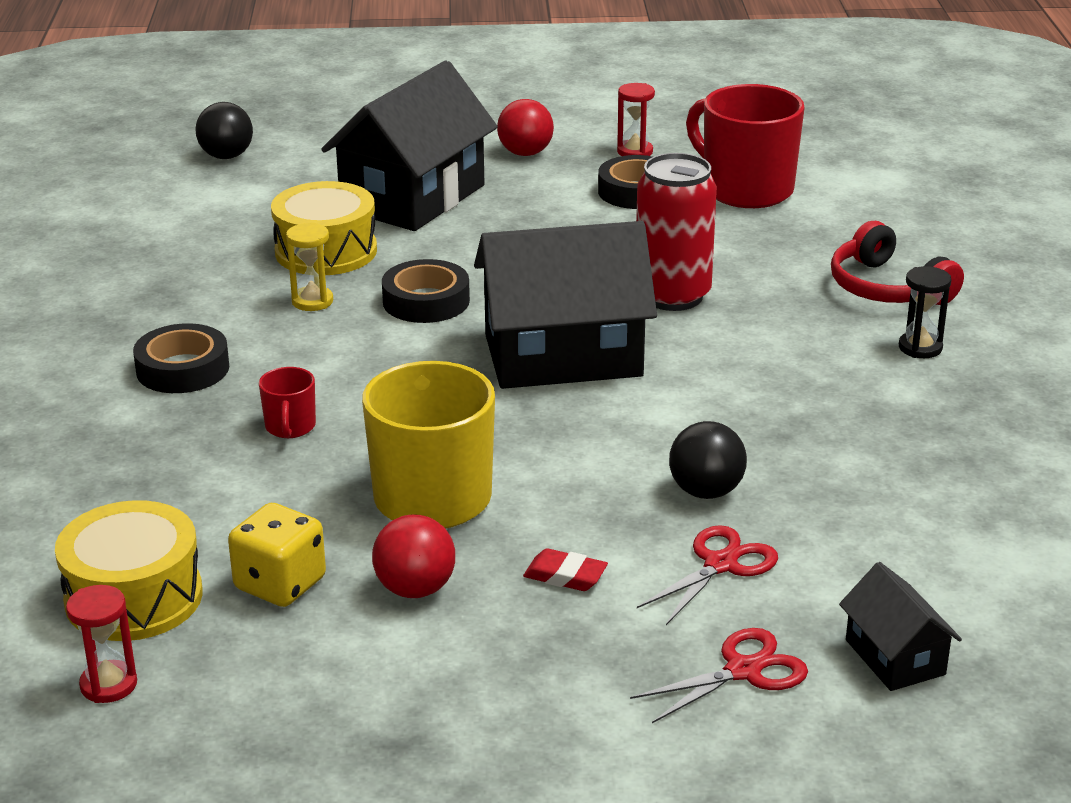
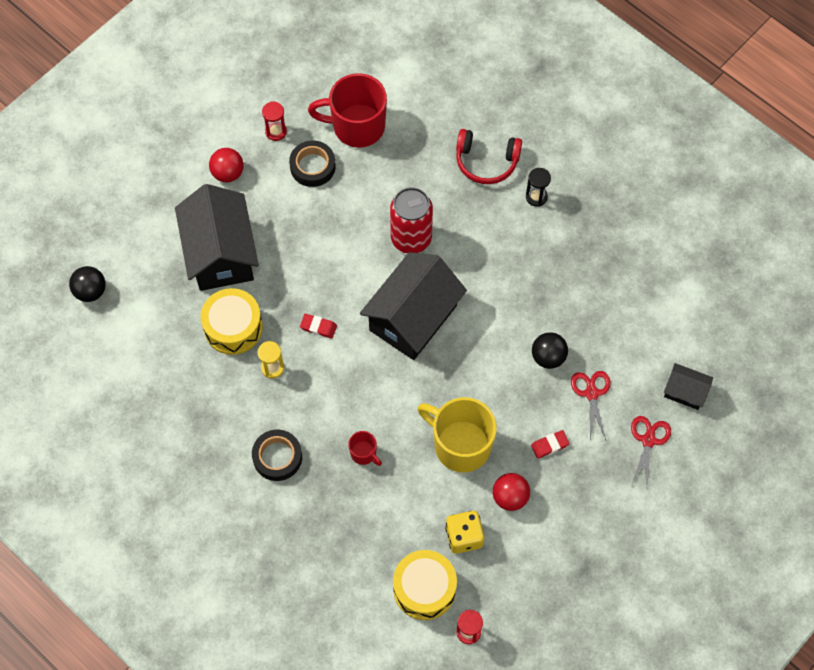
camera: 45 degrees left, 35 degrees up
black tape [382,259,470,323] -> red eraser [300,314,337,339]

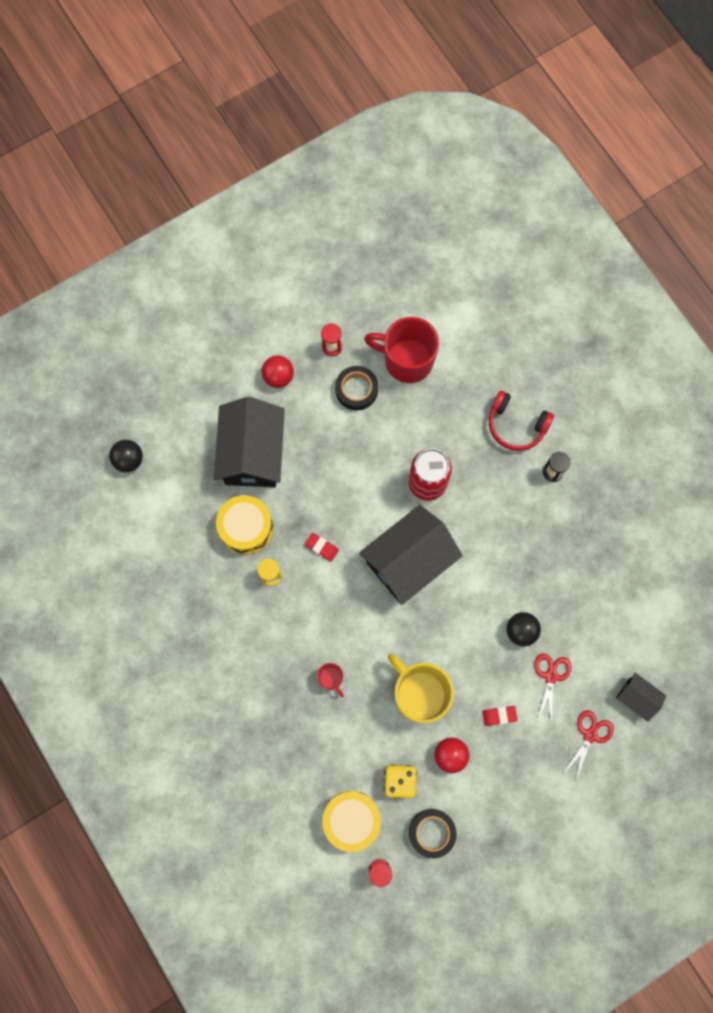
camera: 15 degrees right, 10 degrees up
black tape [252,430,302,481] -> black tape moved to [409,809,457,858]

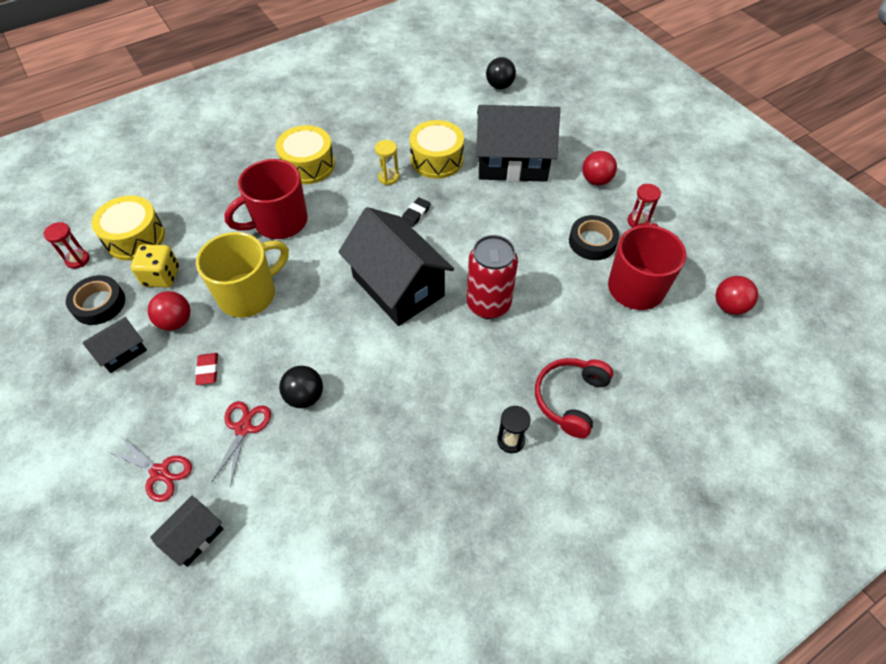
camera: 90 degrees right, 20 degrees down
red eraser [305,533,339,562] -> black eraser [402,197,431,227]
red mug [317,663,344,697] -> red mug [224,159,308,239], size x2.19
red scissors [534,653,571,726] -> red scissors turned 90 degrees counterclockwise [211,401,271,487]
none -> black house [83,317,147,373]
none -> yellow drum [276,125,335,184]
none -> red ball [715,276,758,315]

